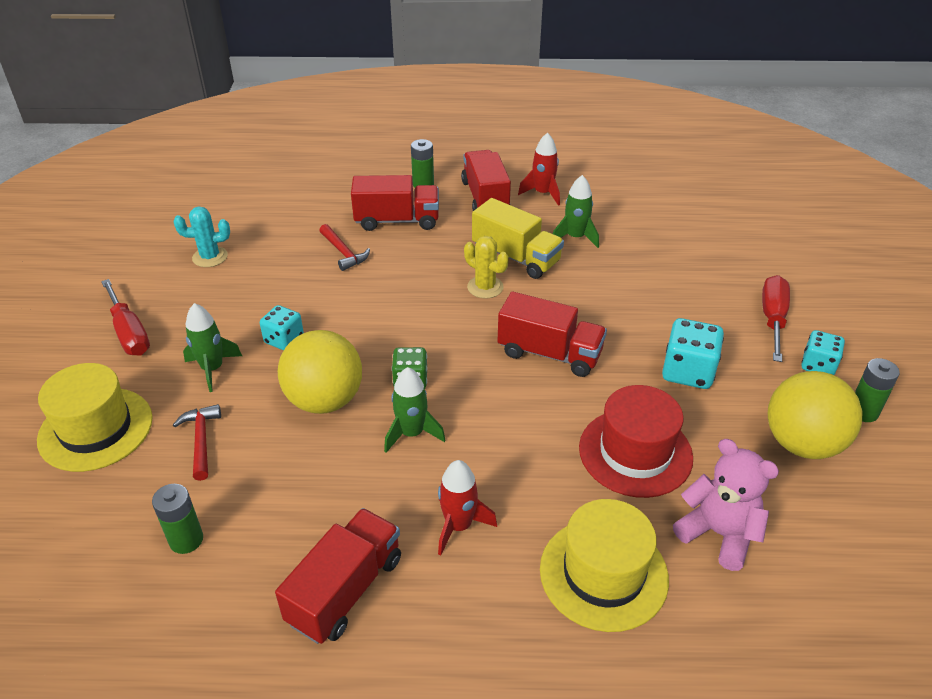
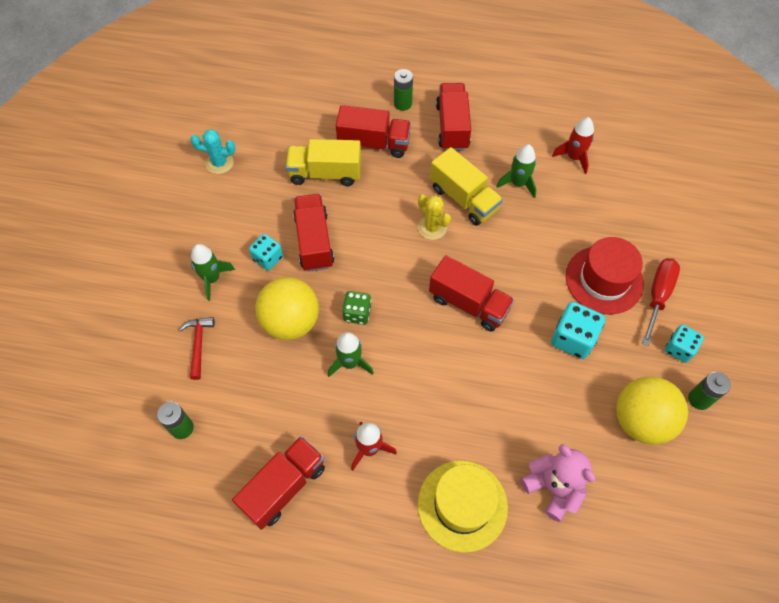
camera: 10 degrees right, 20 degrees up
yellow hat [37,363,152,472] -> none
red screwdriver [101,279,150,356] -> none
red hammer [319,224,370,271] -> yellow truck [285,139,361,186]
red rocket [518,133,560,206] -> red rocket moved to [552,117,594,174]
red hat [579,385,693,498] -> red hat moved to [566,237,644,314]
none -> red truck [293,194,334,272]

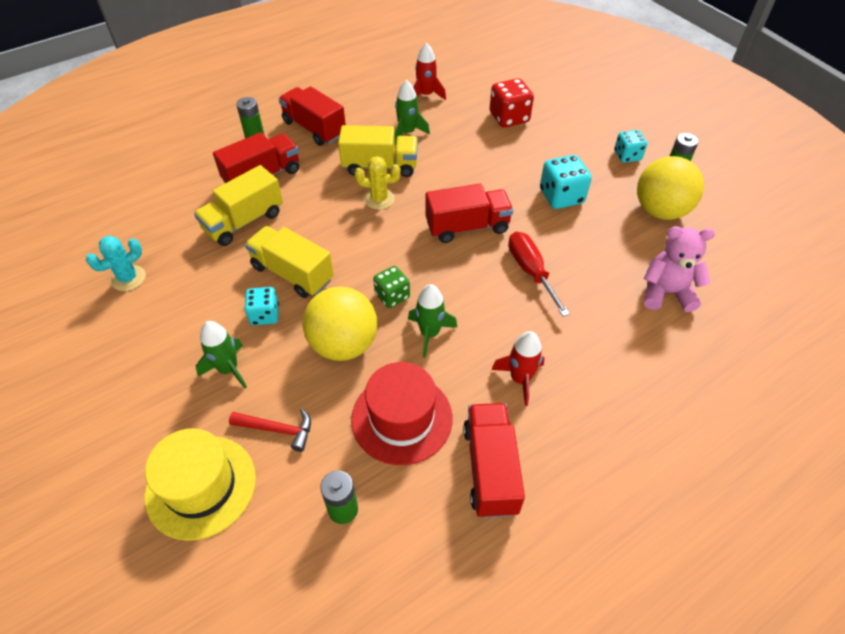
camera: 45 degrees left, 10 degrees down
red hammer [179,317,215,380] -> red hammer turned 150 degrees clockwise [229,409,311,452]
red truck [293,194,334,272] -> yellow truck [245,226,334,298]
yellow hat [418,460,508,553] -> yellow hat moved to [145,428,256,541]
red hat [566,237,644,314] -> red hat moved to [351,362,453,465]
red screwdriver [642,258,680,346] -> red screwdriver moved to [508,232,570,317]
none -> red dice [490,78,534,128]

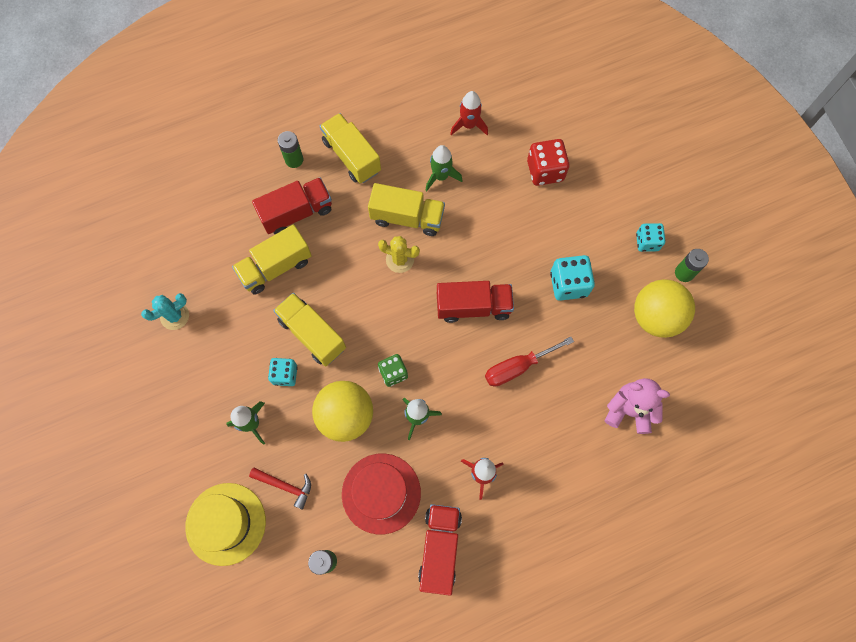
camera: 10 degrees right, 20 degrees up
red truck [278,86,346,146] -> yellow truck [320,113,381,183]
red screwdriver [508,232,570,317] -> red screwdriver turned 105 degrees counterclockwise [485,337,574,387]

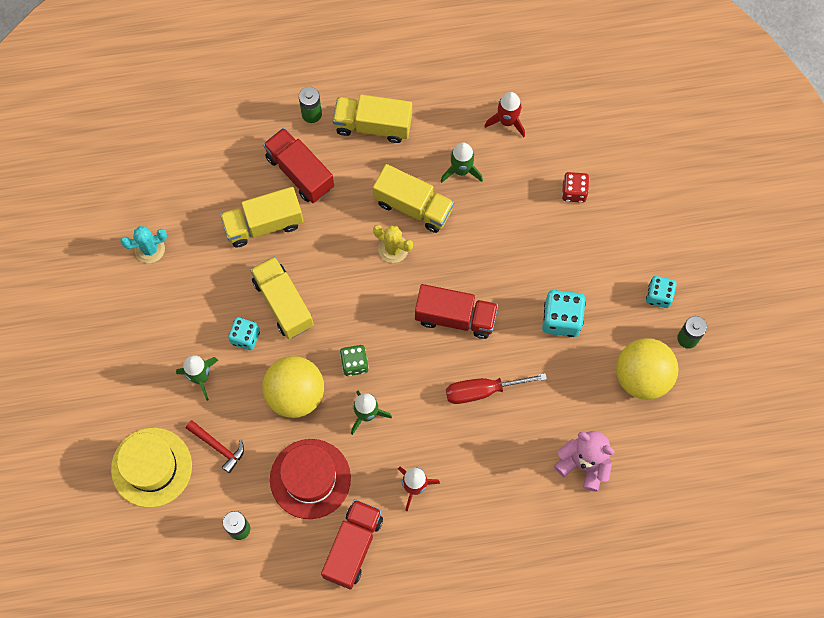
camera: 15 degrees right, 0 degrees up
red truck [252,177,332,234] -> red truck turned 120 degrees counterclockwise [263,128,334,203]
yellow truck [320,113,381,183] -> yellow truck turned 60 degrees counterclockwise [333,94,412,143]
red dice [527,139,570,186] -> red dice [562,172,589,203], size x0.66

